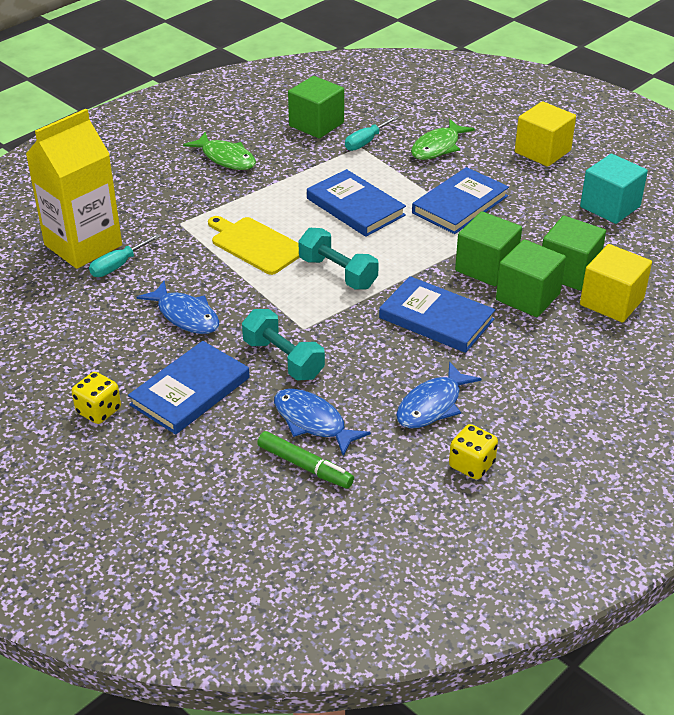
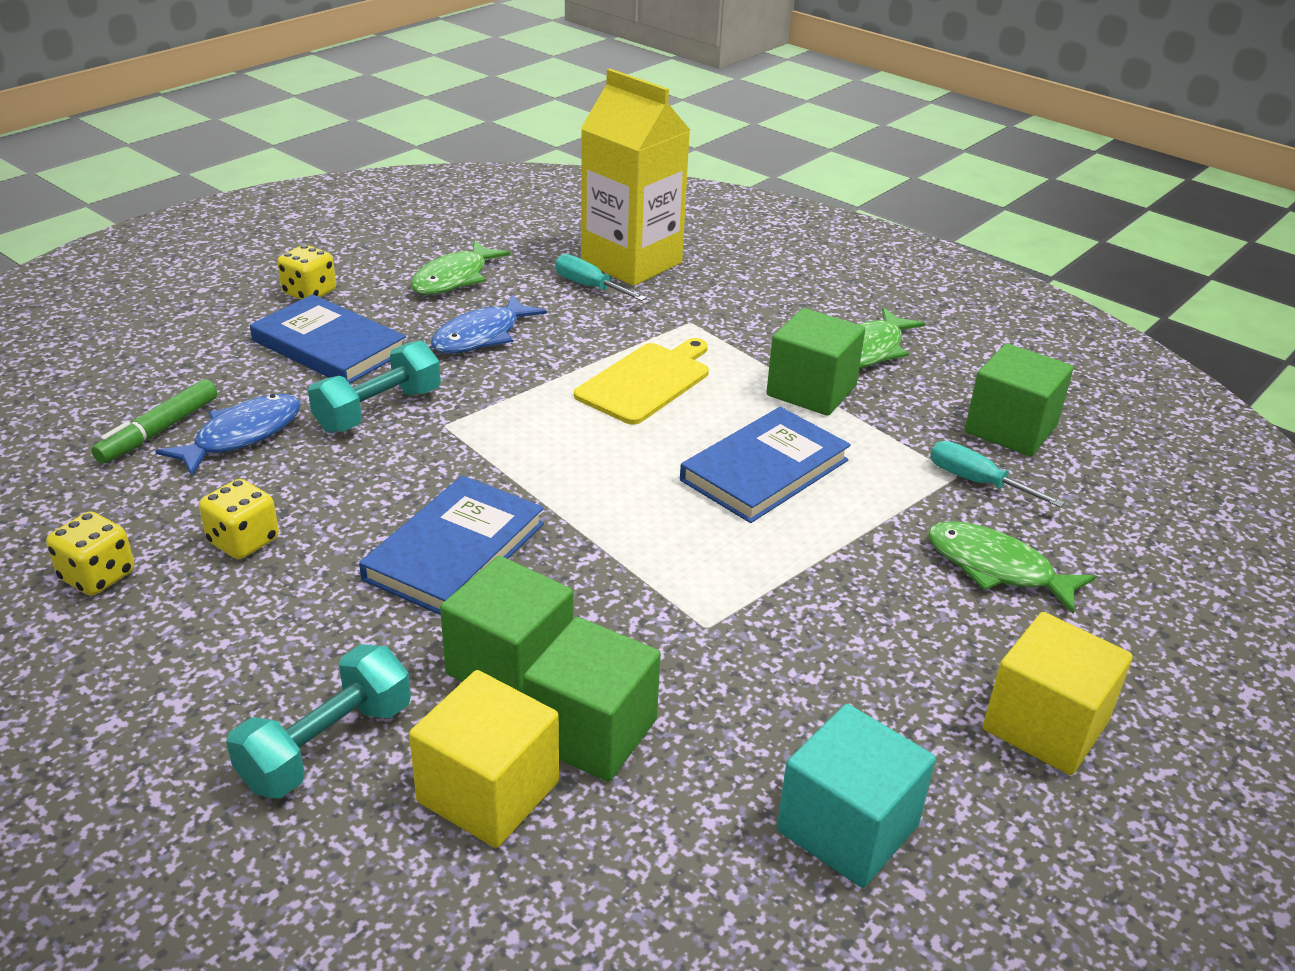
camera: 85 degrees right, 5 degrees down
turquoise dumbbell [298,228,379,289] -> turquoise dumbbell moved to [226,644,411,798]
blue fish [396,362,481,428] -> yellow dice [199,479,279,559]
blue book [412,167,509,234] -> none
green cube [455,211,522,286] -> green cube moved to [766,308,865,416]
none -> green fish [410,240,511,295]

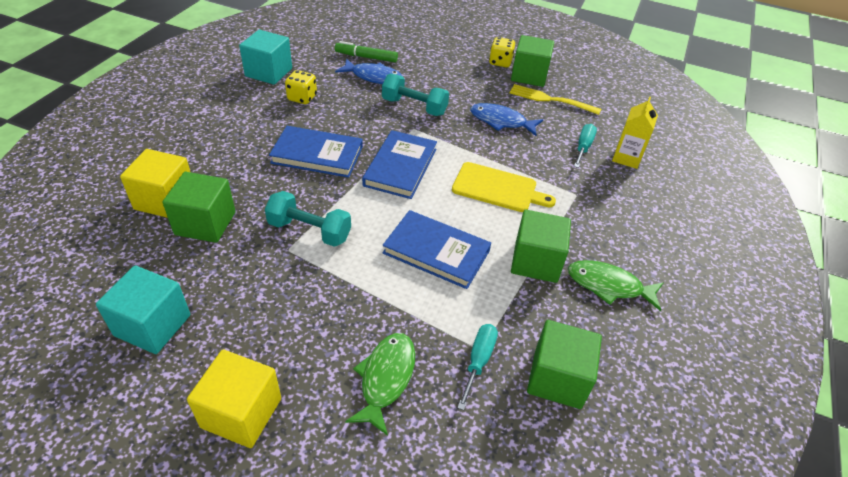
camera: 70 degrees right, 10 degrees up
yellow dice [46,512,134,596] -> turquoise cube [239,30,292,85]
turquoise dumbbell [226,644,411,798] -> turquoise dumbbell moved to [265,191,351,247]
blue book [250,294,406,384] -> blue book moved to [362,130,437,199]
green fish [410,240,511,295] -> yellow fork [510,84,601,115]
green cube [440,556,573,693] -> green cube moved to [511,35,554,87]
yellow carton [581,69,690,286] -> yellow carton [612,97,658,169], size x0.54

